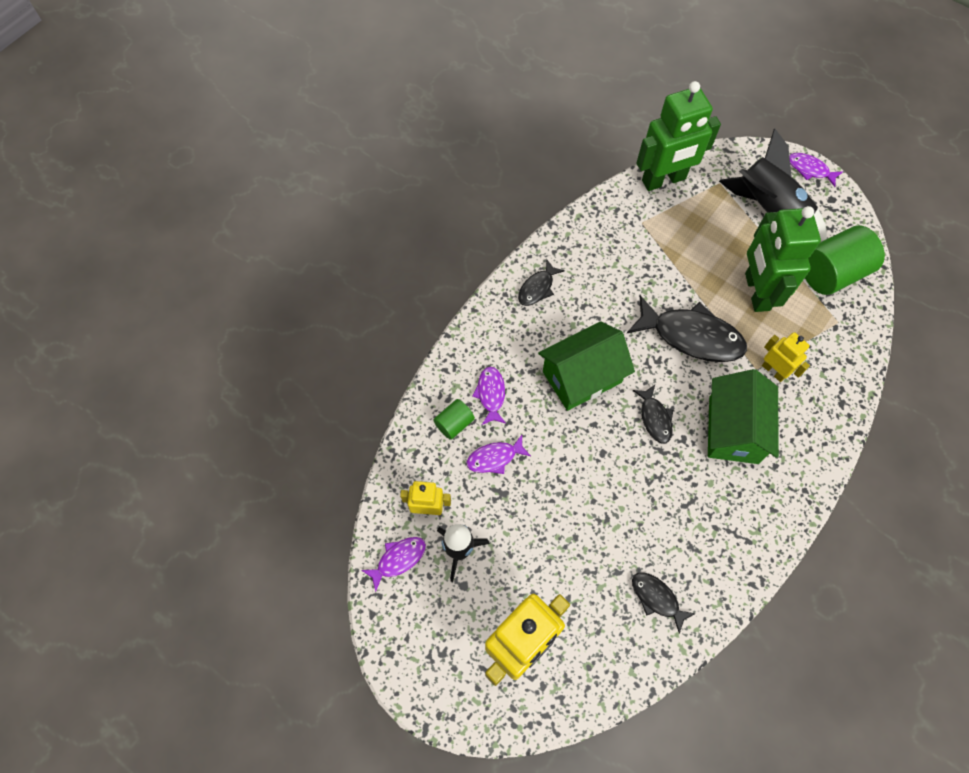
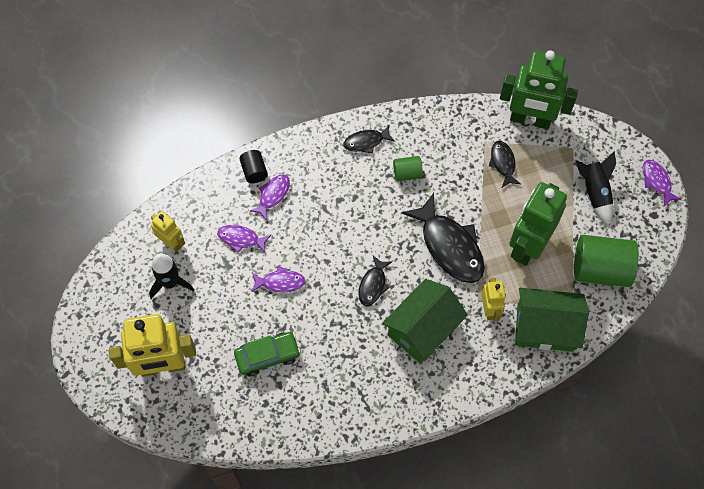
camera: 35 degrees right, 0 degrees up
purple fish [361,537,426,592] -> purple fish moved to [252,266,305,293]
green cylinder [434,399,475,440] -> green cylinder moved to [393,156,423,181]
green house [538,321,635,411] -> green house moved to [515,288,589,352]
black fish [632,572,696,634] -> black fish moved to [489,141,521,188]
black rocket [719,129,827,241] -> black rocket [575,151,616,225], size x0.64
none -> green car [234,332,301,377]
none -> black cylinder [239,150,268,183]

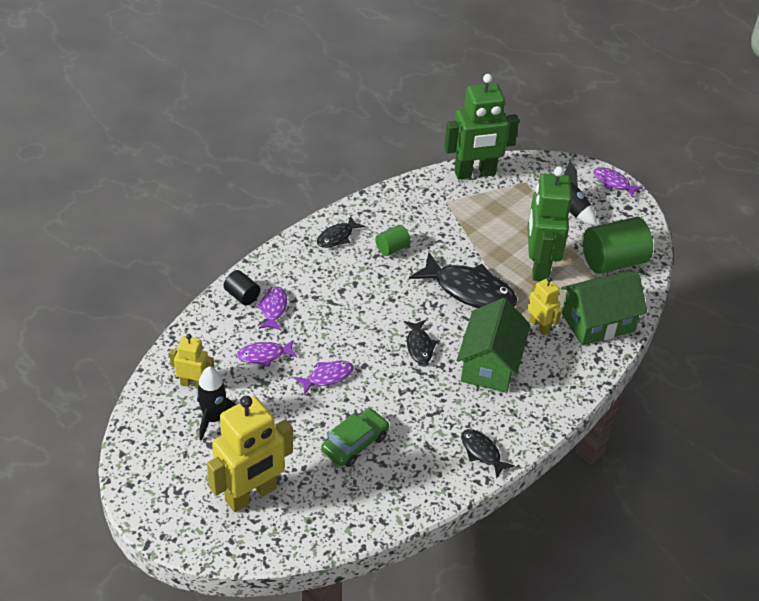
camera: 30 degrees left, 20 degrees down
black fish [489,141,521,188] -> black fish moved to [461,429,515,478]

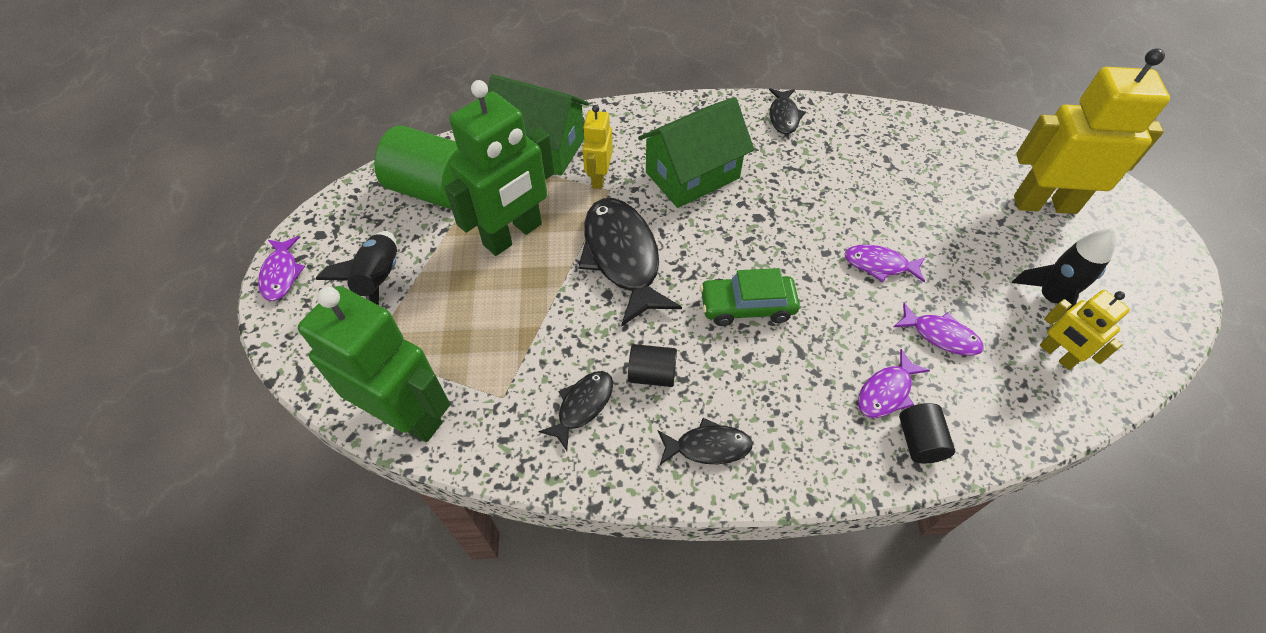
camera: 135 degrees left, 10 degrees up
green car [321,408,389,467] -> green car moved to [700,268,800,326]
green cylinder [375,225,411,256] -> black cylinder [628,344,677,387]
black fish [404,320,437,364] -> black fish moved to [538,371,613,451]

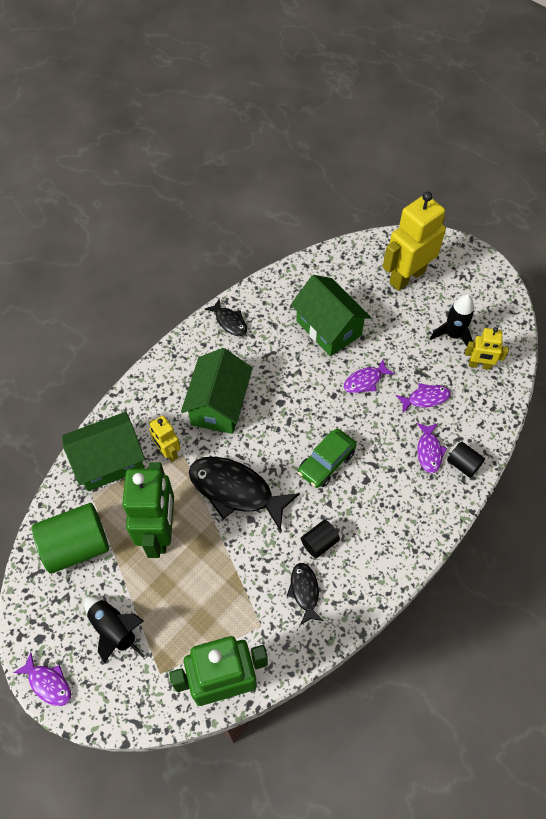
camera: 45 degrees left, 5 degrees up
black fish [657,418,753,465] -> none
none -> green house [291,275,371,356]

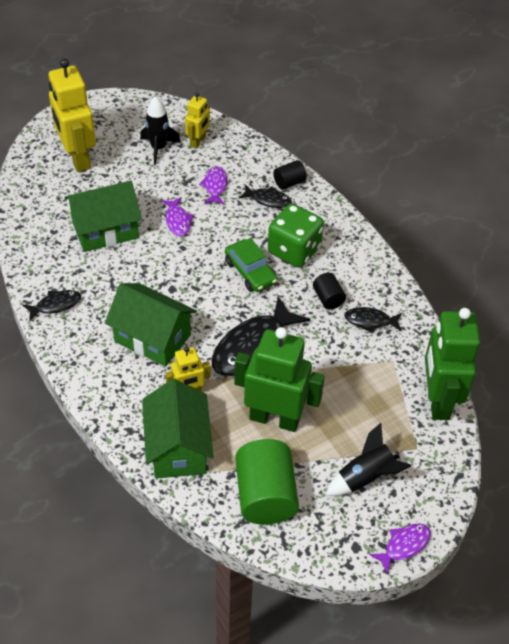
camera: 75 degrees left, 10 degrees down
purple fish [417,423,447,474] -> black fish [239,184,292,208]
none -> green dice [268,204,324,268]

